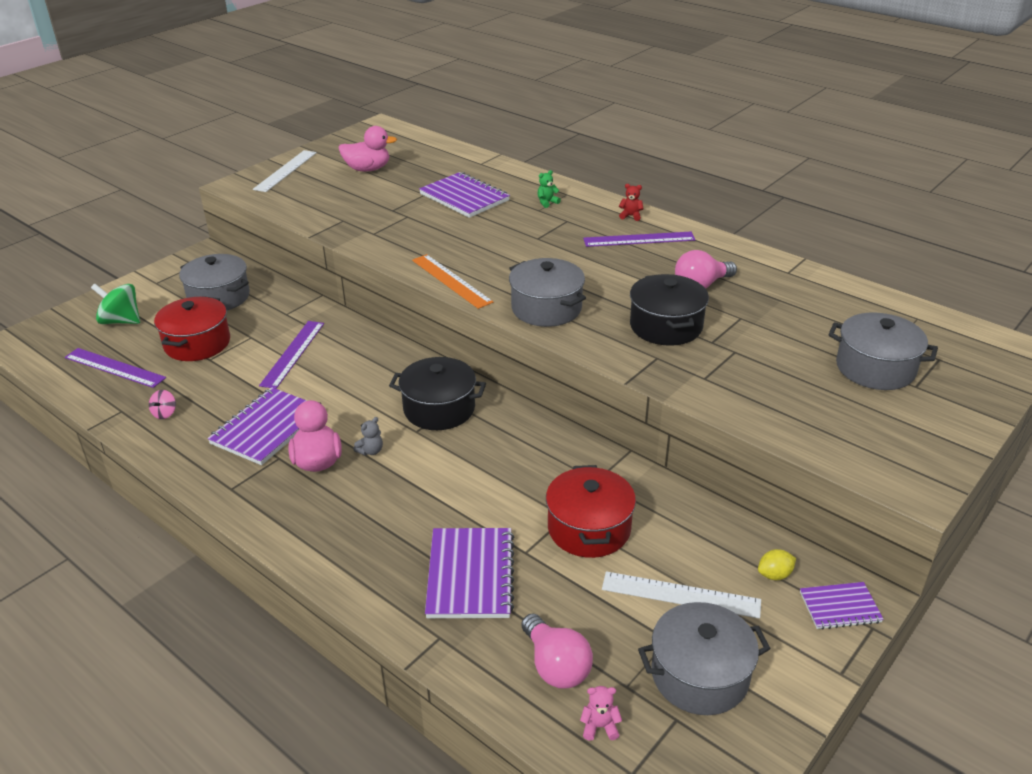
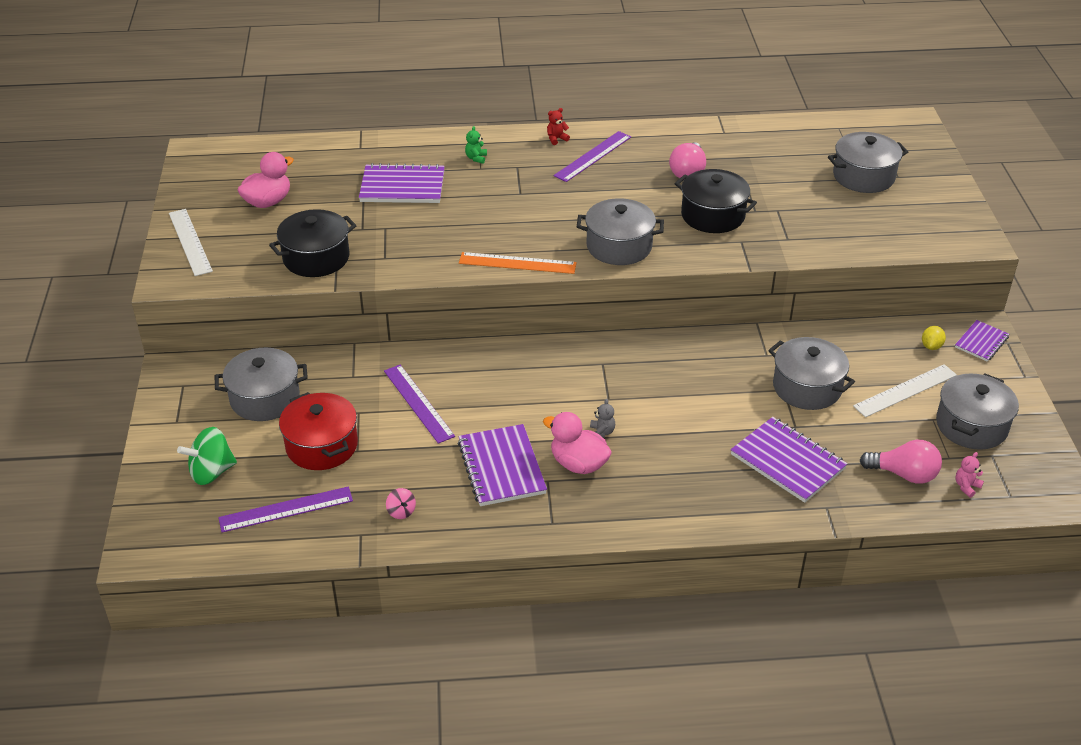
camera: 45 degrees left, 5 degrees up
black pot [389,357,486,430] -> black pot moved to [269,209,357,277]
red pot [546,465,636,558] -> grey pot [768,337,855,410]

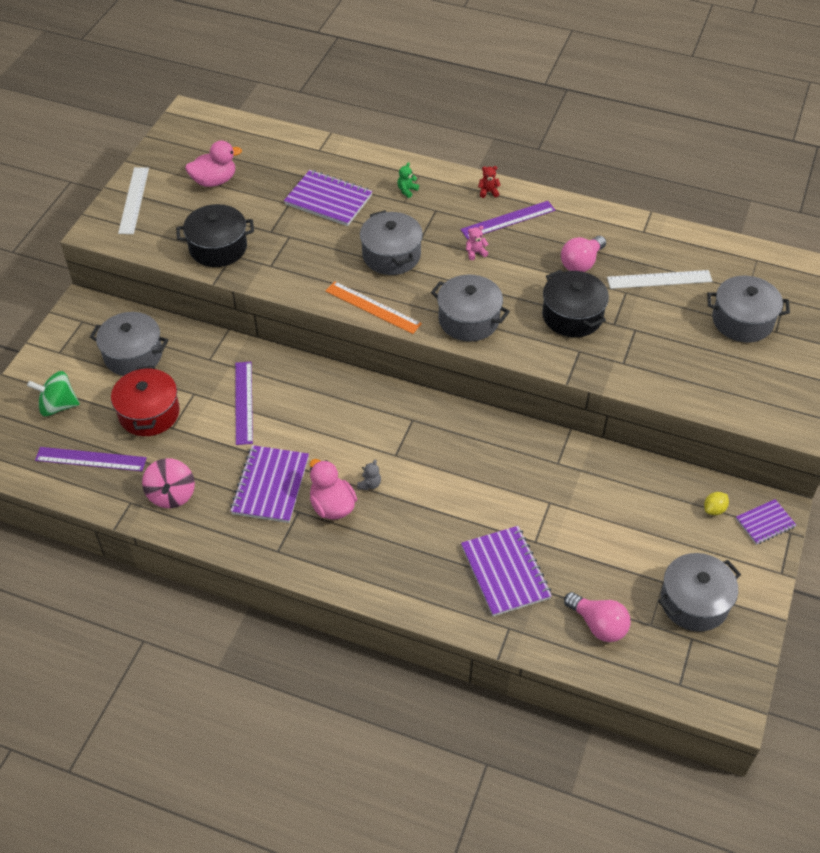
camera: 25 degrees right, 10 degrees up
pink spinning top [386,488,416,519] -> pink spinning top [142,458,195,508], size x1.96
grey pot [768,337,855,410] -> grey pot moved to [360,210,423,275]
white ruler [853,364,957,417] -> white ruler moved to [607,270,713,289]
pink teddy bear [956,452,984,498] -> pink teddy bear moved to [466,226,488,260]

